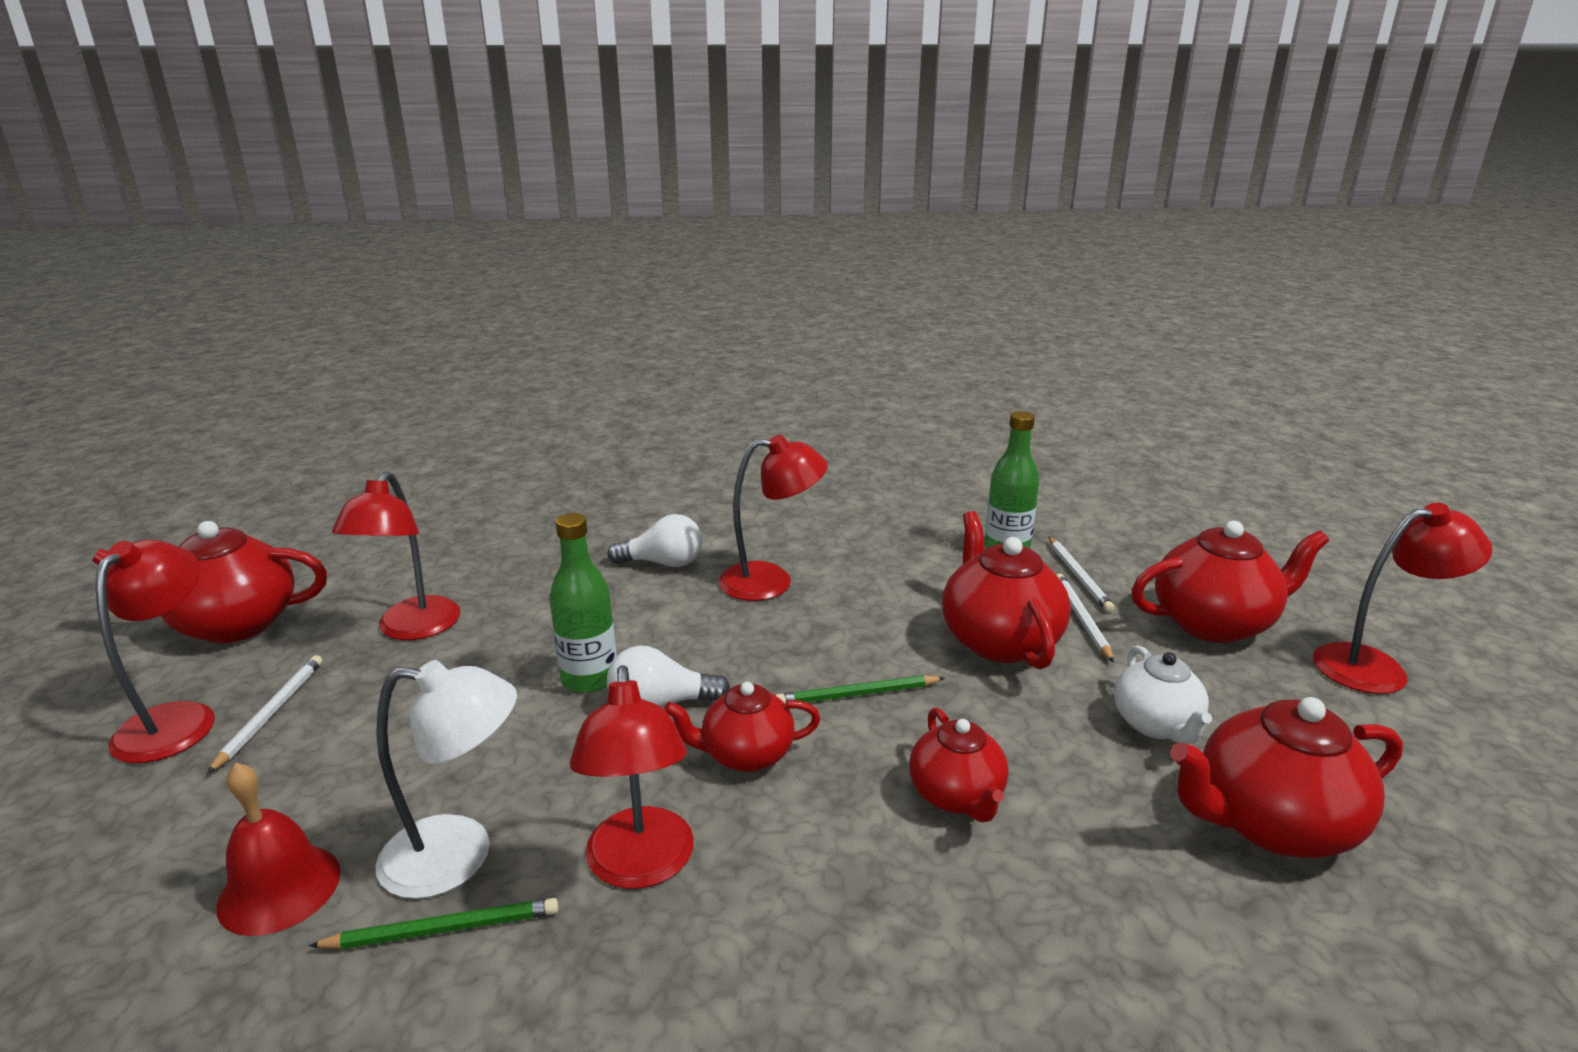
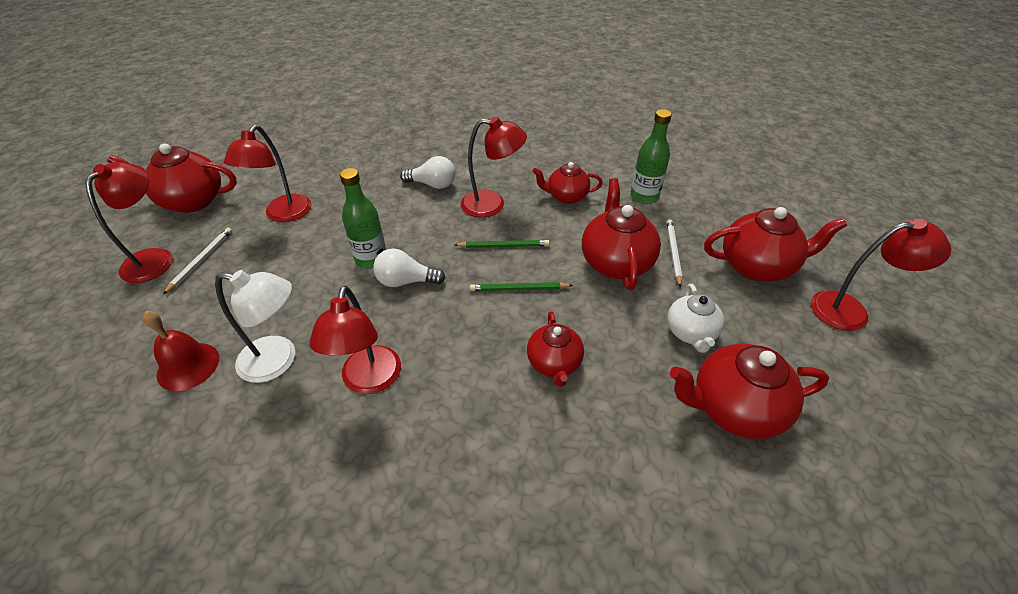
camera: 10 degrees right, 20 degrees up
green pencil [309,898,558,949] -> green pencil moved to [455,240,549,248]
red teapot [664,682,821,772] -> red teapot moved to [532,162,603,204]
white pencil [1049,537,1115,612] -> none

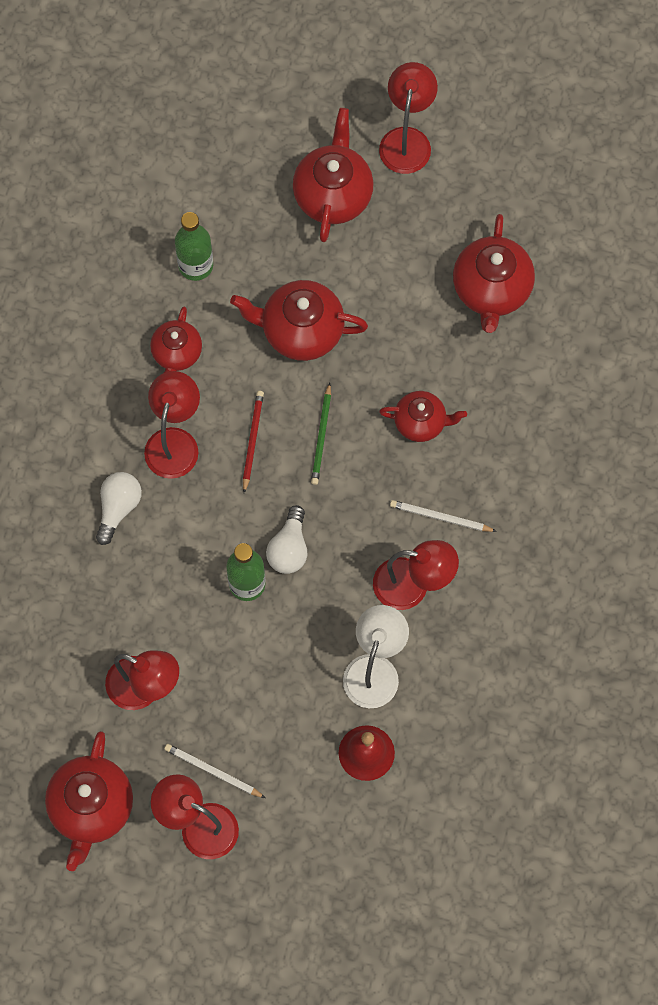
camera: 80 degrees left, 25 degrees up
green pencil [455,240,549,248] -> red pencil [243,391,264,493]
white pencil [667,219,682,287] -> white pencil moved to [390,500,497,532]
white teapot [667,284,724,353] -> none

